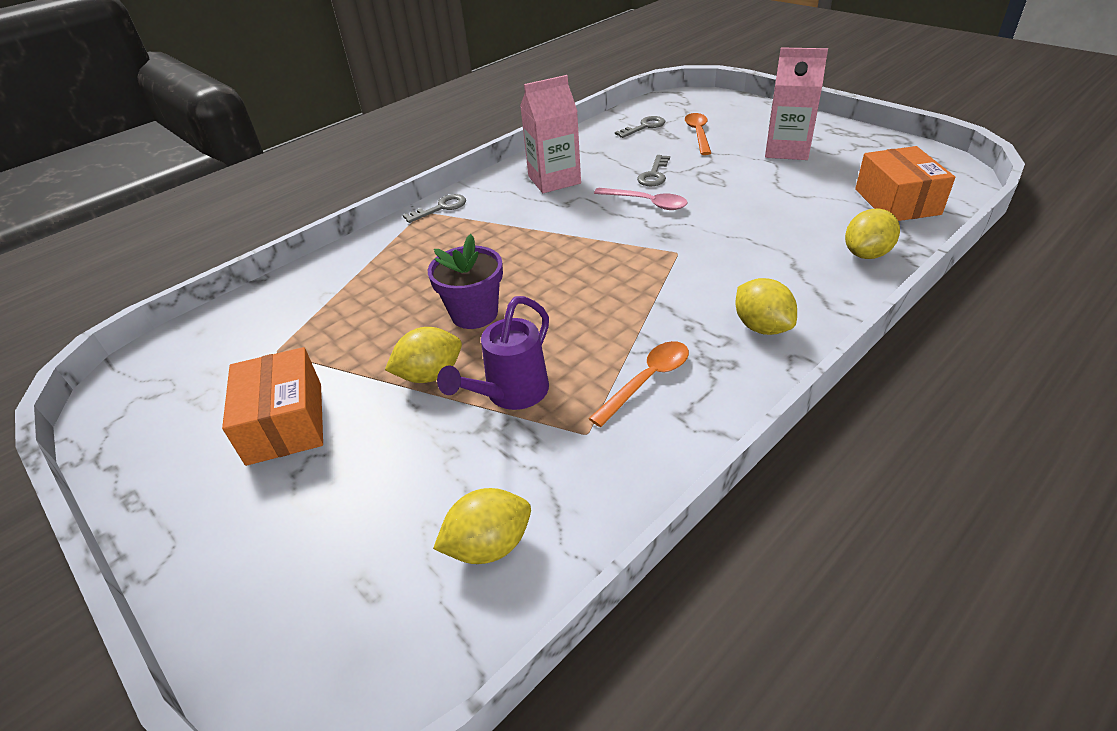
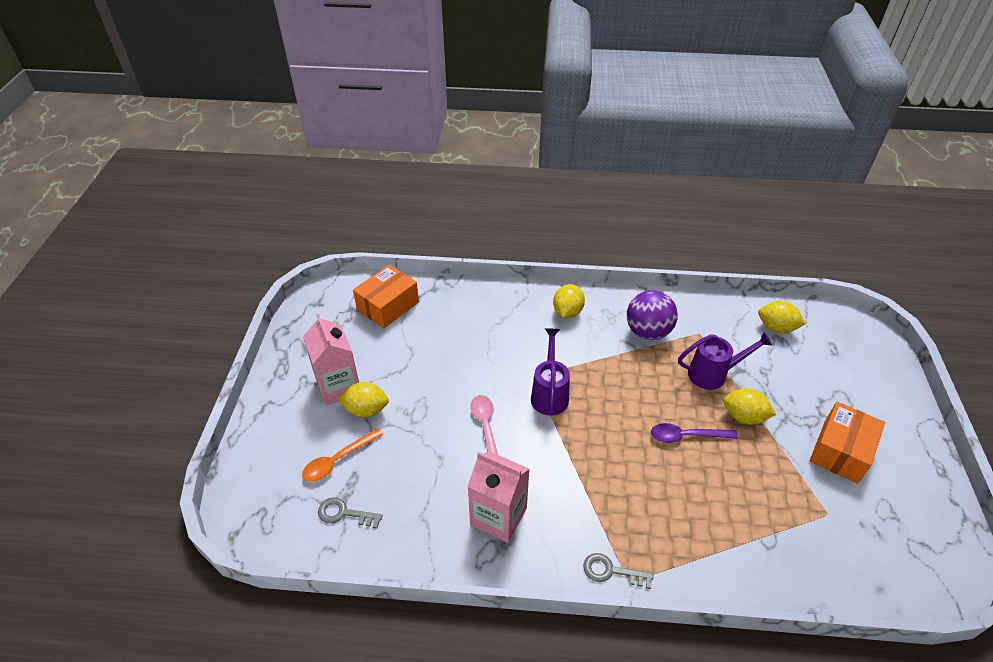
camera: 135 degrees left, 5 degrees up
purple flower pot [428,234,503,329] -> purple spoon [651,423,738,443]
orange spoon [588,341,689,427] -> purple ball [627,290,678,340]
grey key [637,155,670,186] -> none
yellow lemon [845,208,900,259] -> yellow lemon moved to [338,382,389,418]
none -> purple watering can [531,329,570,416]

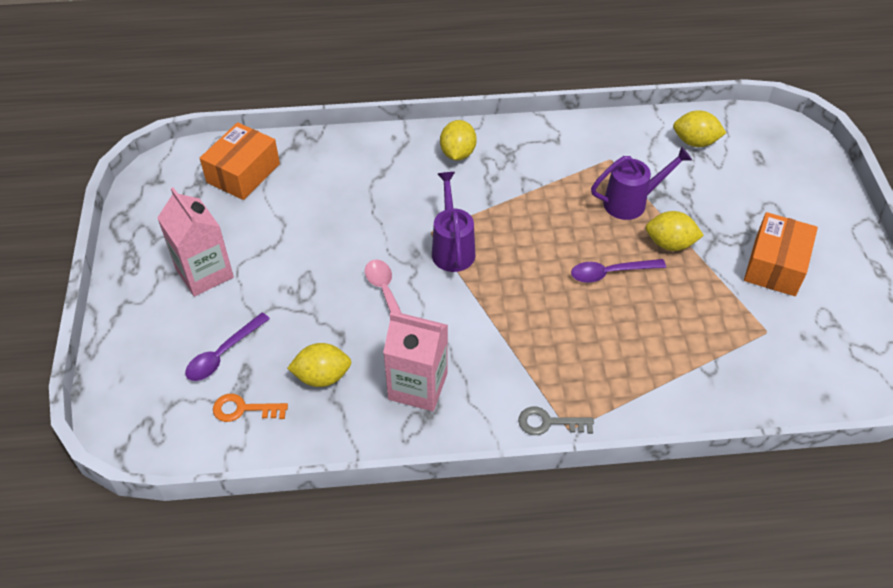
camera: 10 degrees left, 5 degrees up
orange spoon [302,428,383,482] -> purple spoon [185,313,270,381]
grey key [318,497,383,528] -> orange key [213,394,288,422]
yellow lemon [338,382,389,418] -> yellow lemon moved to [287,343,351,387]
purple ball [627,290,678,340] -> none

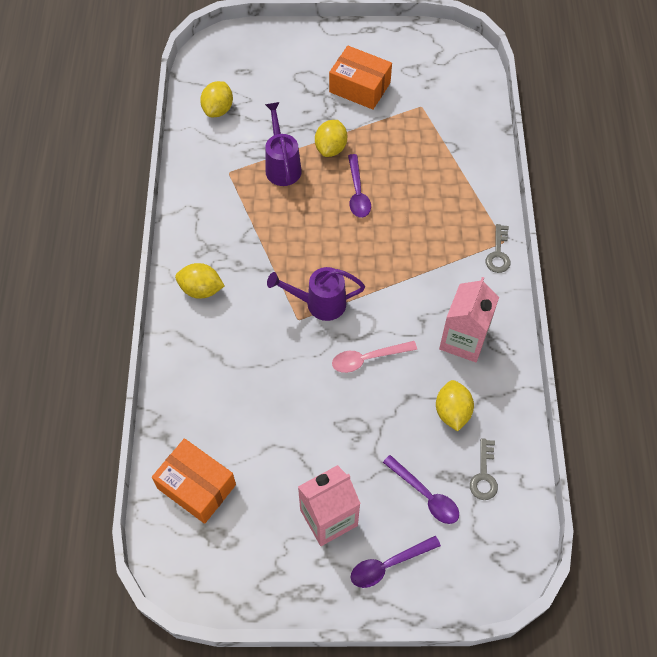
camera: 85 degrees left, 10 degrees up
orange key [213,394,288,422] -> grey key [470,438,498,500]
none -> purple spoon [351,536,441,588]

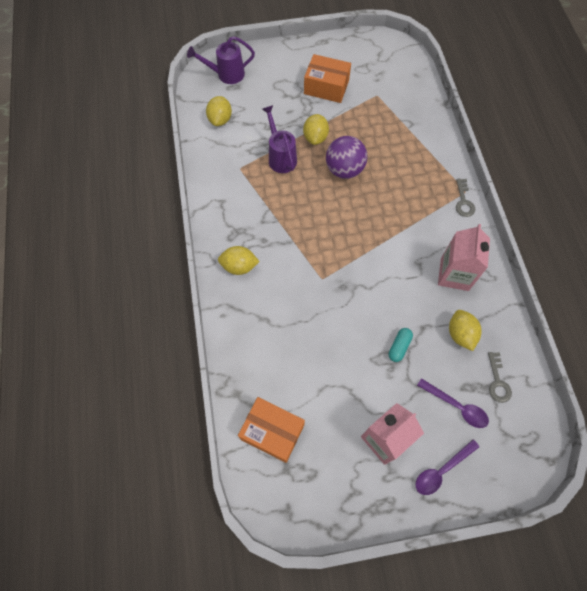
camera: 10 degrees left, 5 degrees up
purple watering can [267,267,365,321] -> purple watering can moved to [187,36,255,84]
pink spoon [332,341,417,373] -> none
purple spoon [348,154,371,218] -> purple ball [326,136,367,179]
none -> turquoise capsule [389,328,413,362]

